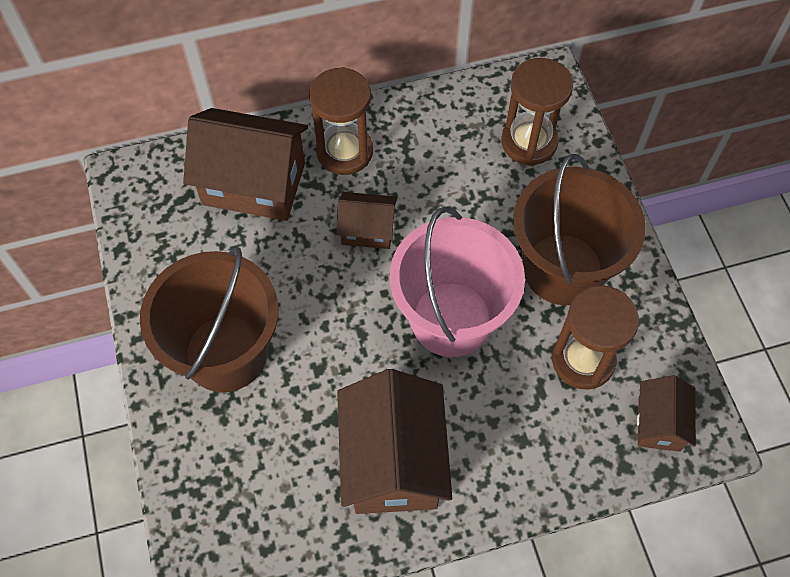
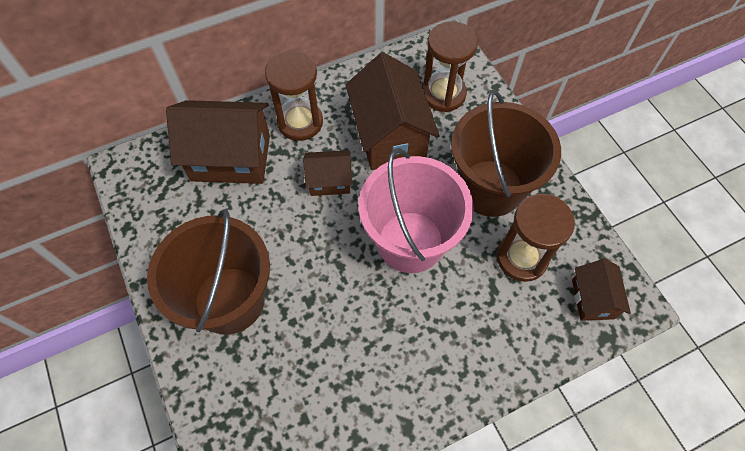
camera: 10 degrees left, 0 degrees up
brown house [337,369,452,514] -> brown house moved to [346,52,440,170]

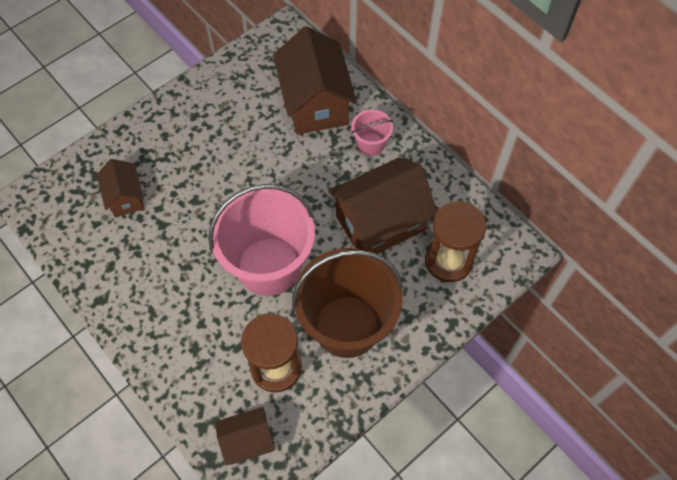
camera: 75 degrees right, 0 degrees up
brown bucket [147,209,270,335] -> none
brown hourglass [265,50,323,141] -> pink bucket [352,109,393,156]
brown house [303,150,352,196] -> brown house moved to [97,159,144,217]

